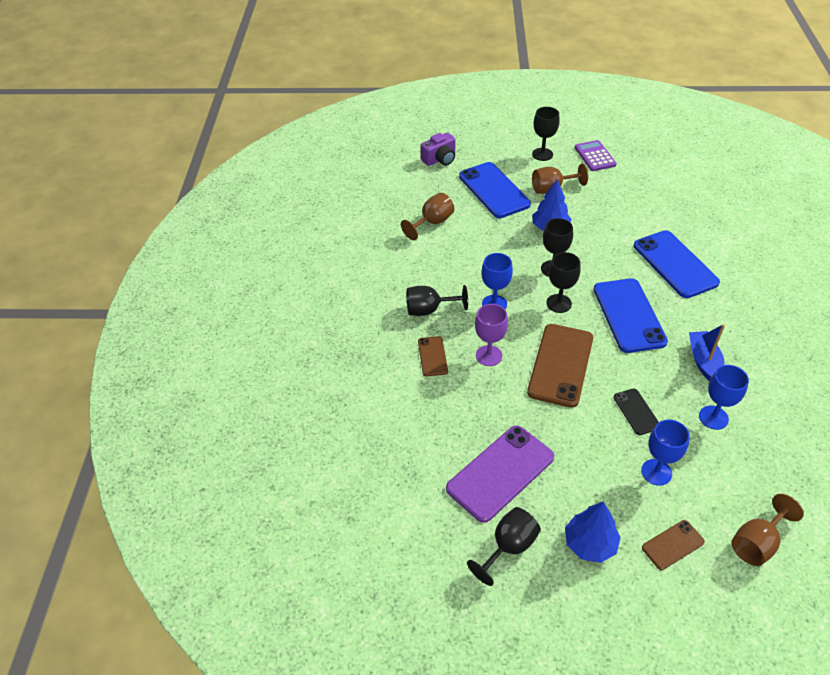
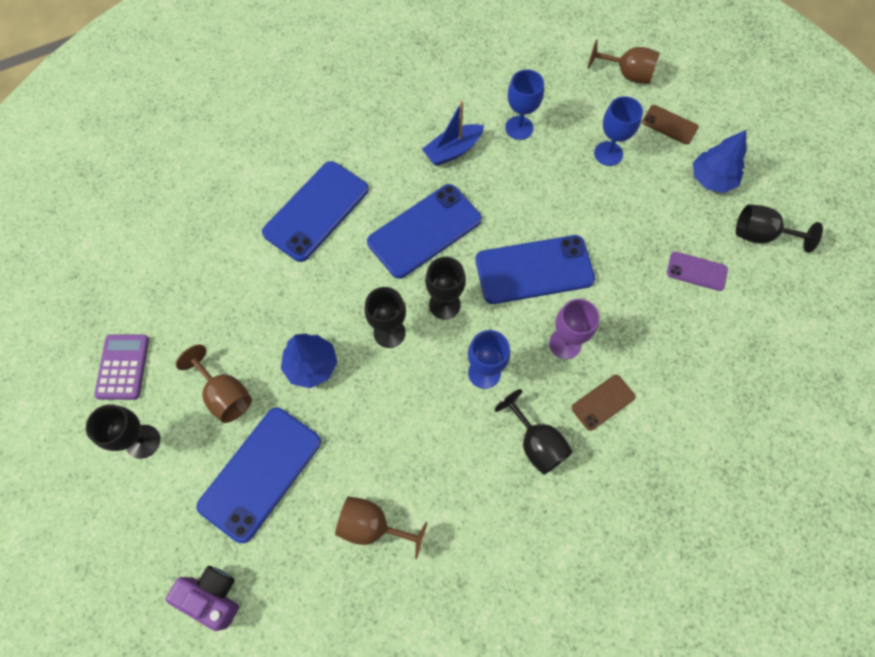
camera: 120 degrees left, 20 degrees up
purple phone [446,425,554,523] -> purple phone [667,252,728,291], size x0.51
brown phone [527,324,593,408] -> blue phone [475,235,595,304]
purple calculator [575,140,617,171] -> purple calculator turned 135 degrees clockwise [94,335,149,400]
black phone [613,388,659,435] -> none

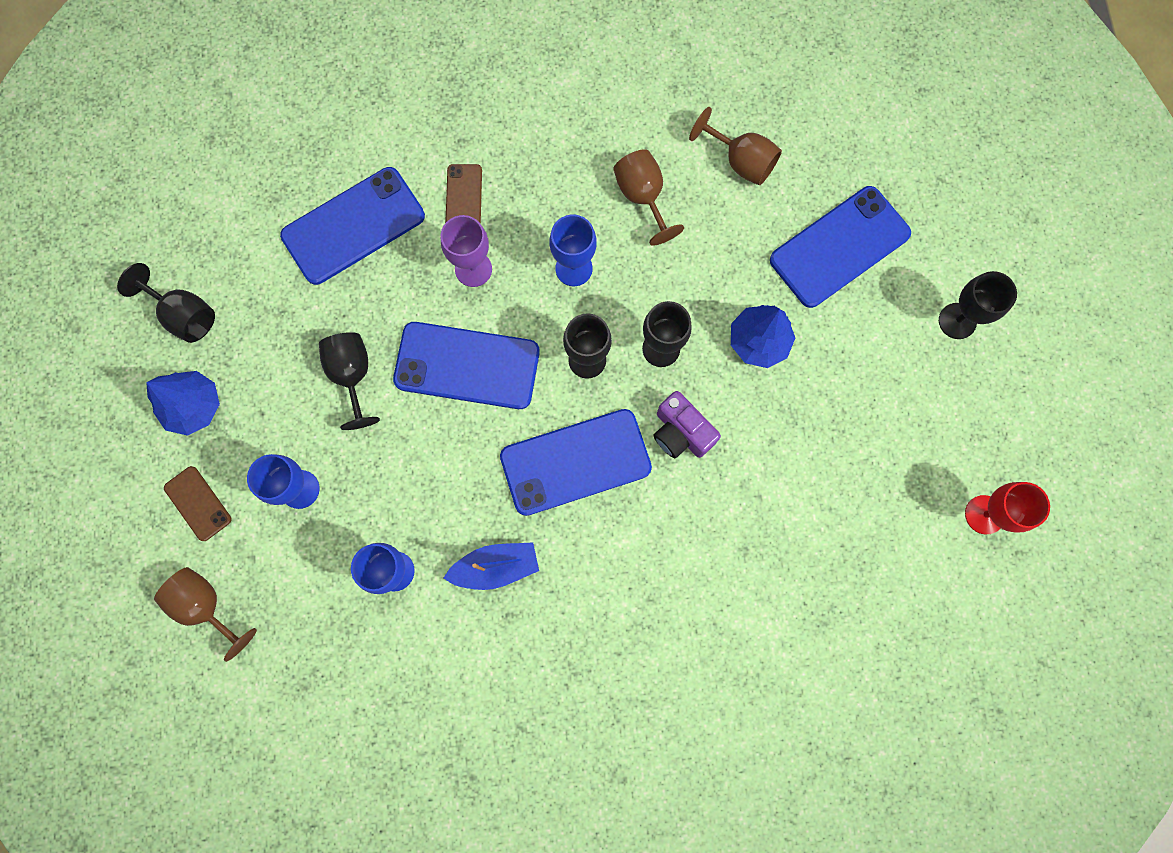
camera: 160 degrees left, 10 degrees up
purple calculator [94,335,149,400] -> none
purple camera [165,566,239,631] -> purple camera moved to [653,391,721,458]
brown goblet [176,345,252,423] -> brown goblet moved to [613,149,684,246]
blue phone [262,161,369,262] -> blue phone moved to [280,167,425,285]
black goblet [495,389,573,475] -> black goblet moved to [319,332,380,430]
brown phone [571,375,635,431] -> brown phone turned 75 degrees counterclockwise [445,164,482,224]
purple phone [667,252,728,291] -> none
none -> red goblet [965,482,1050,535]

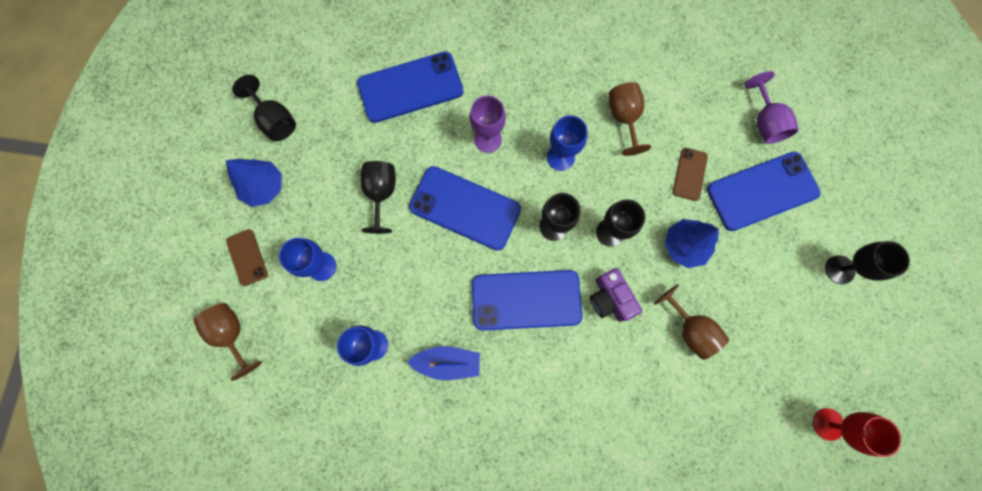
camera: 15 degrees right, 0 degrees up
brown phone [445,164,482,224] -> brown phone moved to [673,148,708,201]
brown goblet [689,107,782,185] -> brown goblet moved to [654,284,729,360]
none -> purple goblet [744,71,798,144]

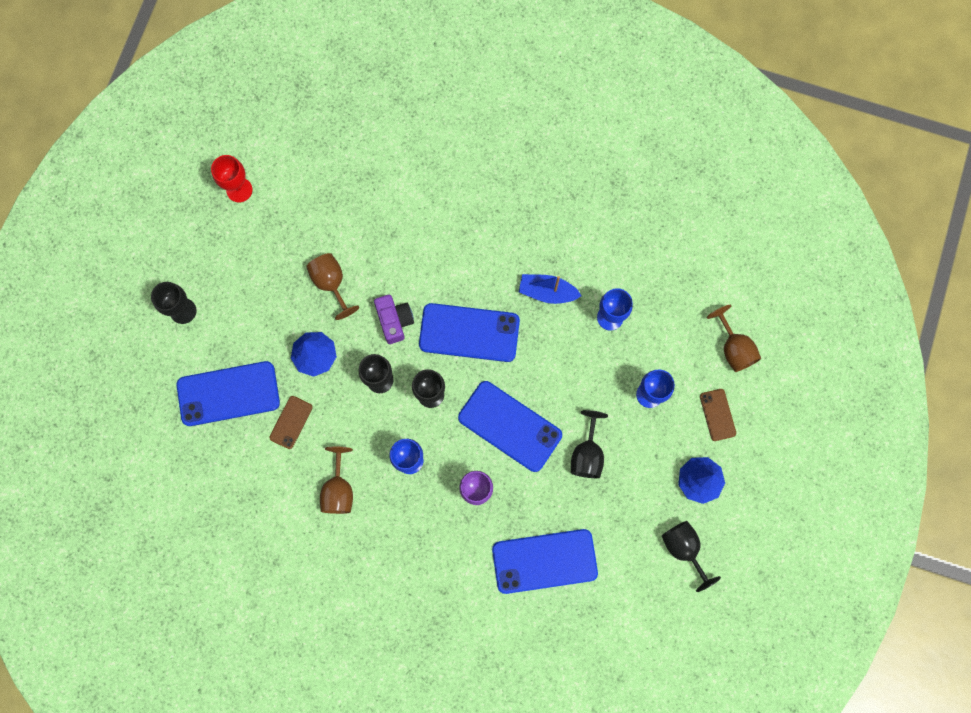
camera: 170 degrees left, 0 degrees up
purple goblet [744,71,798,144] -> none

